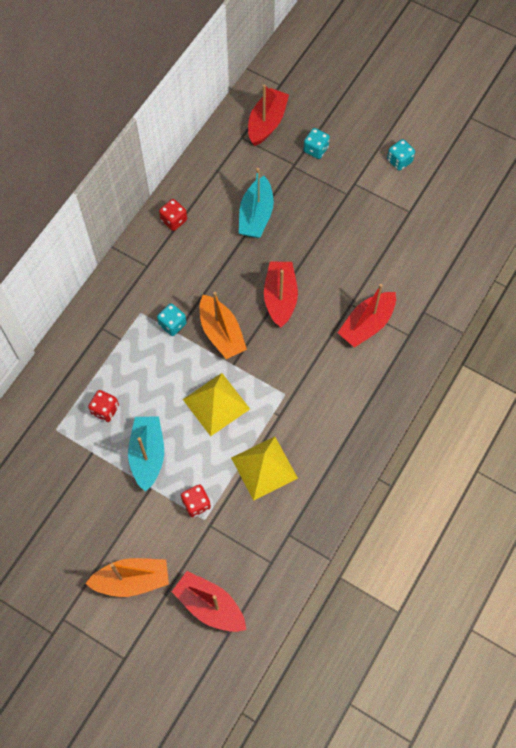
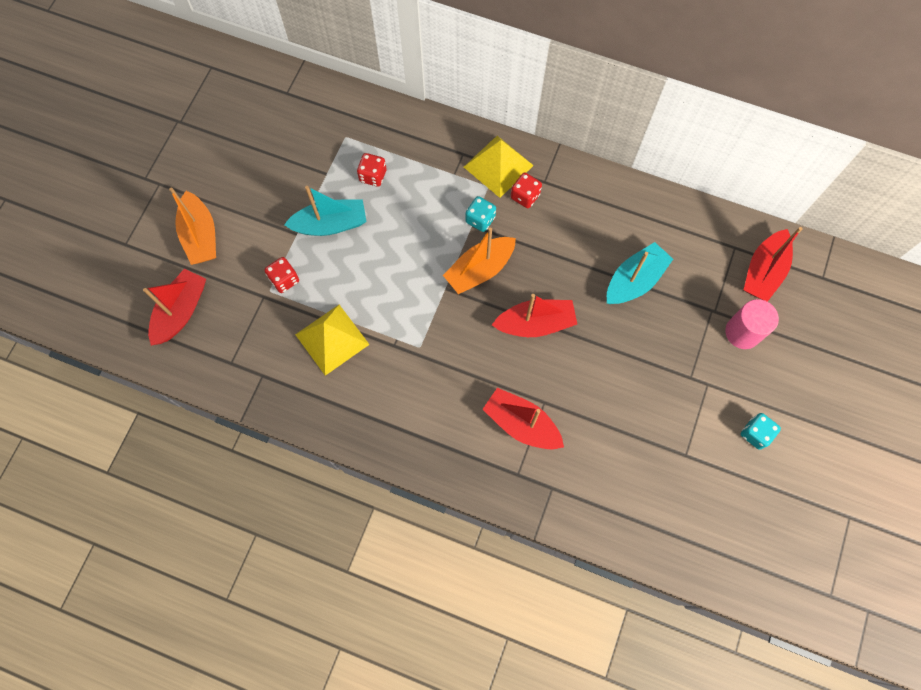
camera: 80 degrees right, 5 degrees up
red dice [159,199,187,231] -> red dice moved to [511,173,542,208]
yellow pyramid [183,373,250,436] -> yellow pyramid moved to [464,136,534,198]
turquoise boat [239,168,274,238] -> turquoise boat turned 135 degrees clockwise [607,242,673,304]
red boat [248,84,289,146] -> red boat turned 105 degrees clockwise [744,227,803,302]
turquoise dice [303,128,330,159] -> pink cylinder [725,299,779,349]

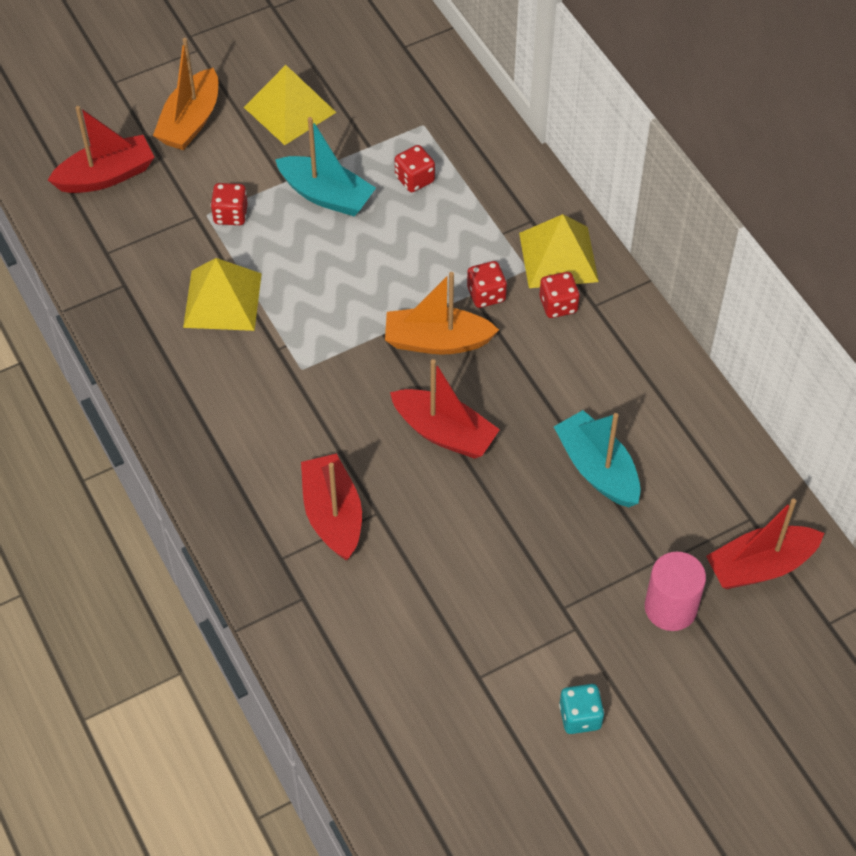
camera: 40 degrees right, 15 degrees down
turquoise dice [466,196,496,232] -> red dice [467,261,507,308]
turquoise boat [607,242,673,304] -> turquoise boat turned 120 degrees counterclockwise [554,410,641,507]
none -> yellow pyramid [244,65,336,145]

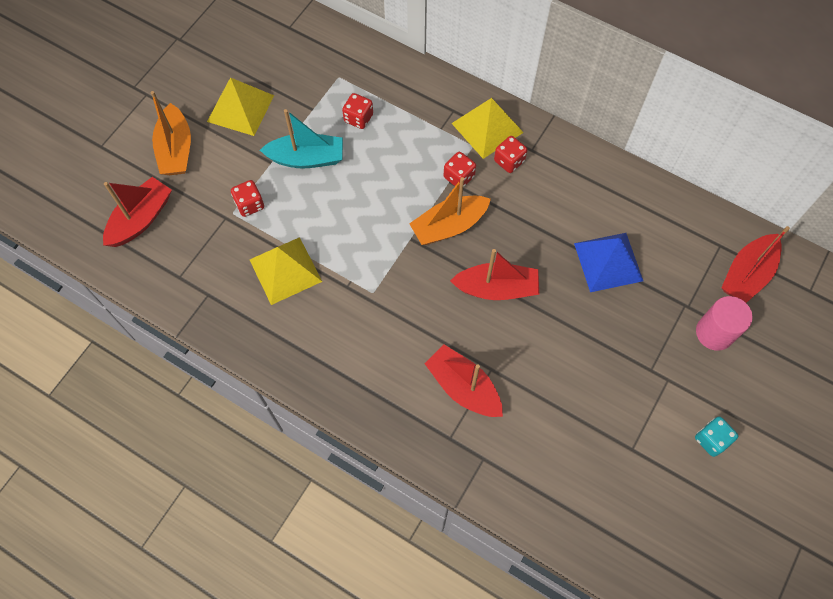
camera: 30 degrees left, 10 degrees up
turquoise boat [554,410,641,507] -> blue pyramid [574,233,643,292]

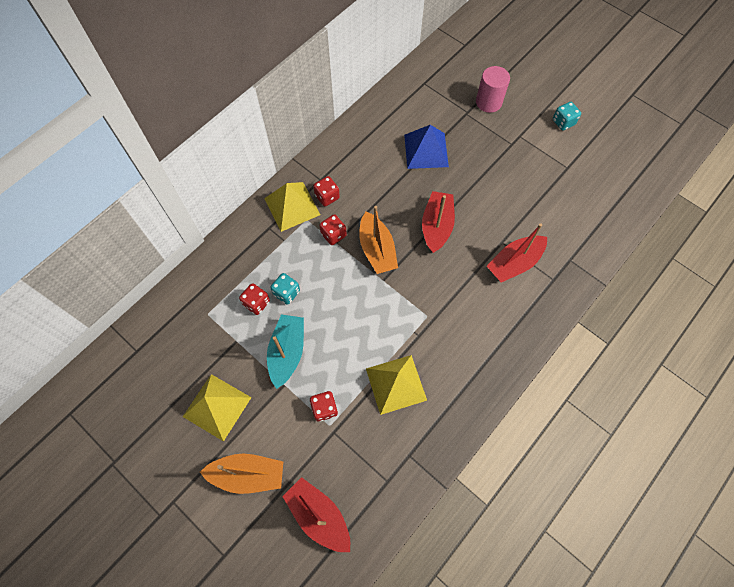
camera: 80 degrees left, 0 degrees up
red boat [721,226,790,303] -> none
none -> turquoise dice [270,273,300,305]

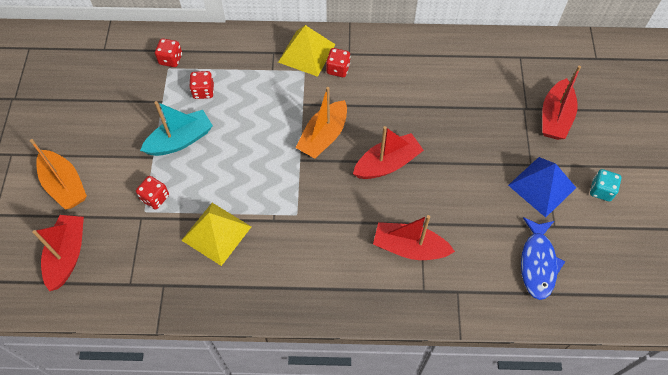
camera: 50 degrees right, 5 degrees down
yellow pyramid [183,374,252,441] -> none
turquoise dice [270,273,300,305] -> none
red dice [319,214,347,245] -> red dice moved to [155,38,182,67]
blue pyramid [404,125,449,169] -> blue pyramid moved to [508,157,576,218]
pink cylinder [476,66,510,113] -> red boat [542,66,581,140]
none -> blue fish [521,217,565,300]

